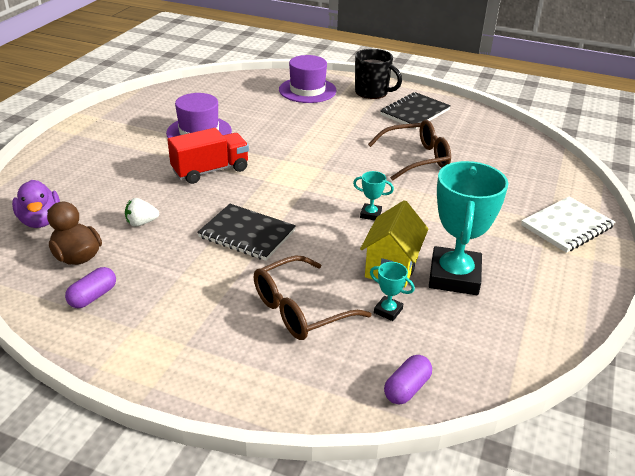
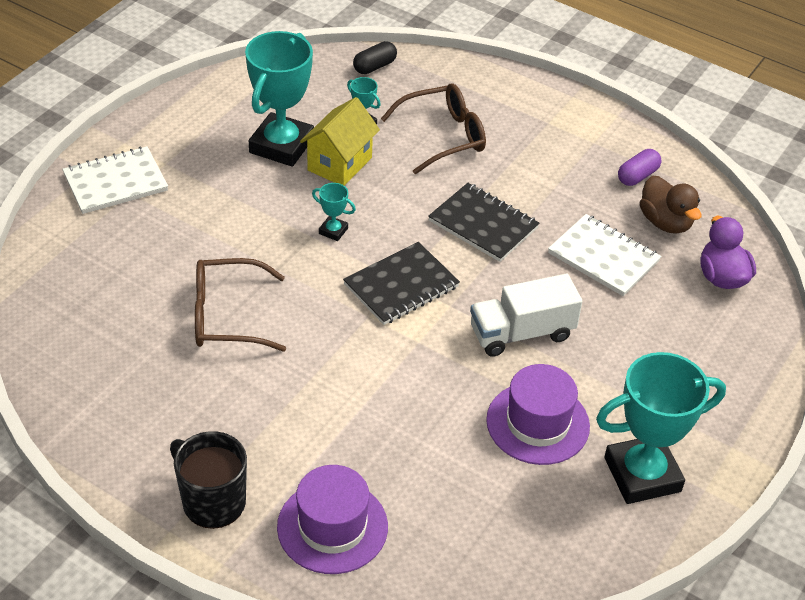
camera: 170 degrees left, 10 degrees up
white strawberry [125,198,159,227] -> white notebook [548,214,662,296]
red truck [167,128,249,184] -> white truck [470,274,582,357]
black notebook [380,92,451,129] -> black notebook moved to [343,242,460,325]
purple capsule [384,355,432,404] -> black capsule [353,41,397,74]
none -> turquoise trophy [596,352,726,504]

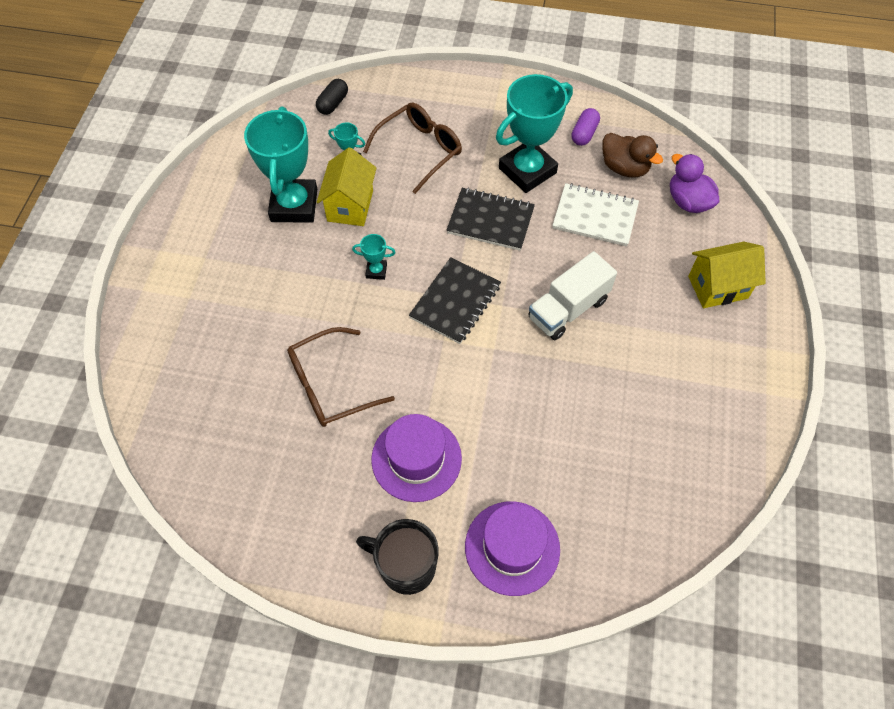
camera: 20 degrees left, 15 degrees up
white notebook [62,146,168,214] -> none
purple hat [486,364,590,465] -> purple hat moved to [371,414,462,502]
turquoise trophy [596,352,726,504] -> turquoise trophy moved to [496,74,573,193]
none -> yellow house [688,242,766,308]

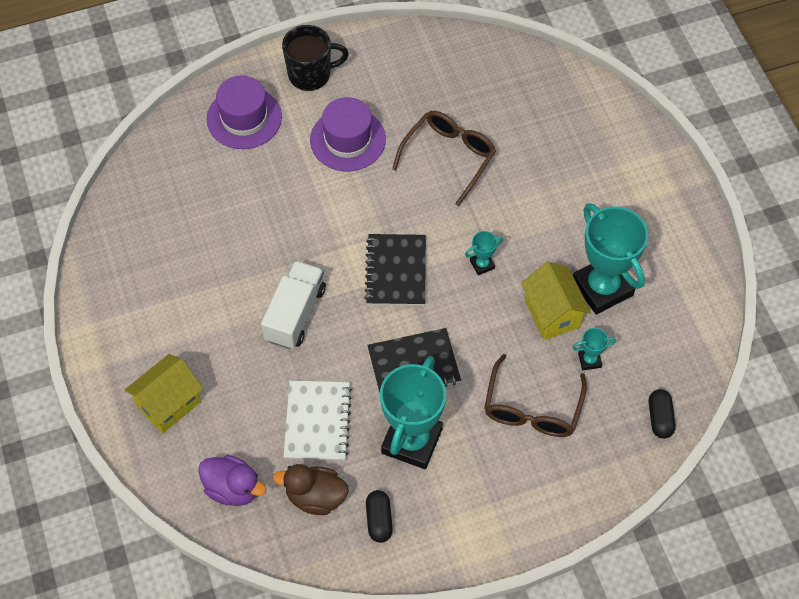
camera: 150 degrees right, 0 degrees up
white notebook [552,183,639,247] -> white notebook turned 75 degrees counterclockwise [283,380,352,461]
purple capsule [571,108,600,146] -> black capsule [366,490,393,543]

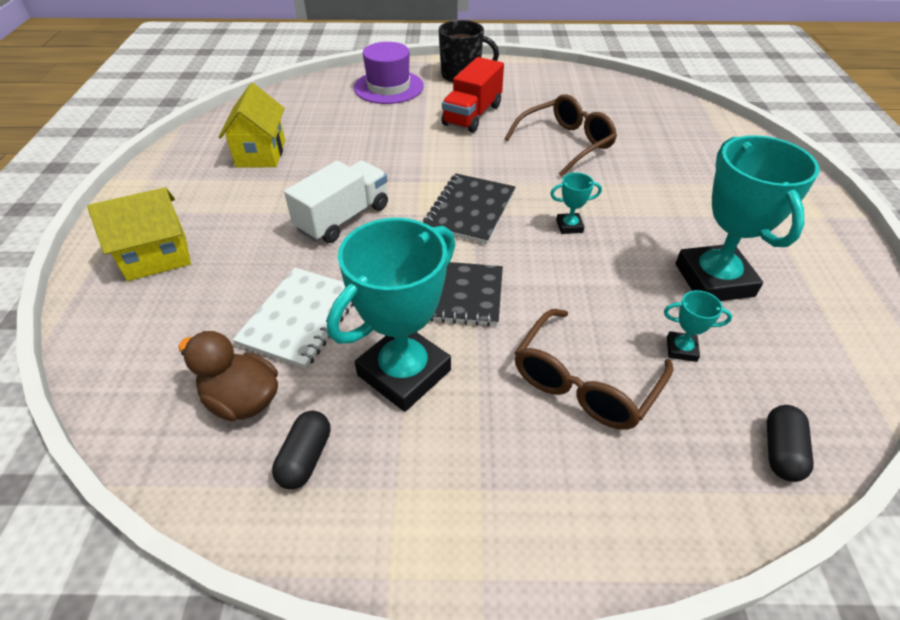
camera: 20 degrees right, 15 degrees down
purple duck [198,455,266,506] -> none
purple hat [310,97,386,171] -> red truck [441,57,504,133]
yellow house [521,262,591,340] -> yellow house moved to [219,83,285,168]

